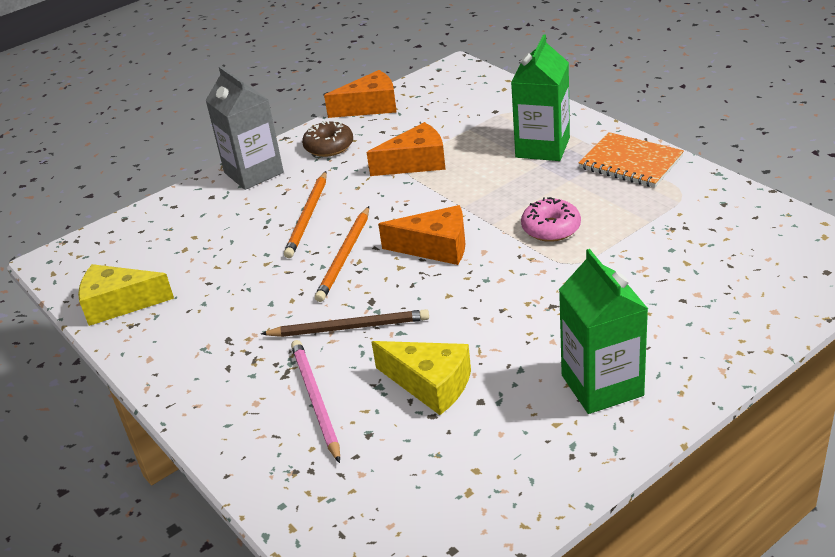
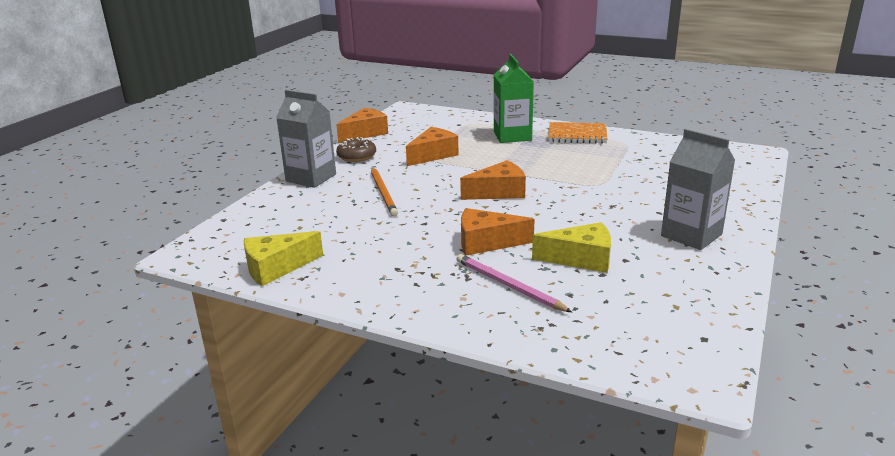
camera: 30 degrees left, 10 degrees down
brown pencil [261,309,429,337] -> orange cheese [461,208,534,256]
orange pencil [315,206,369,302] -> none
pink donut [521,197,581,242] -> none
green carton [559,249,648,414] -> grey carton [661,129,735,250]

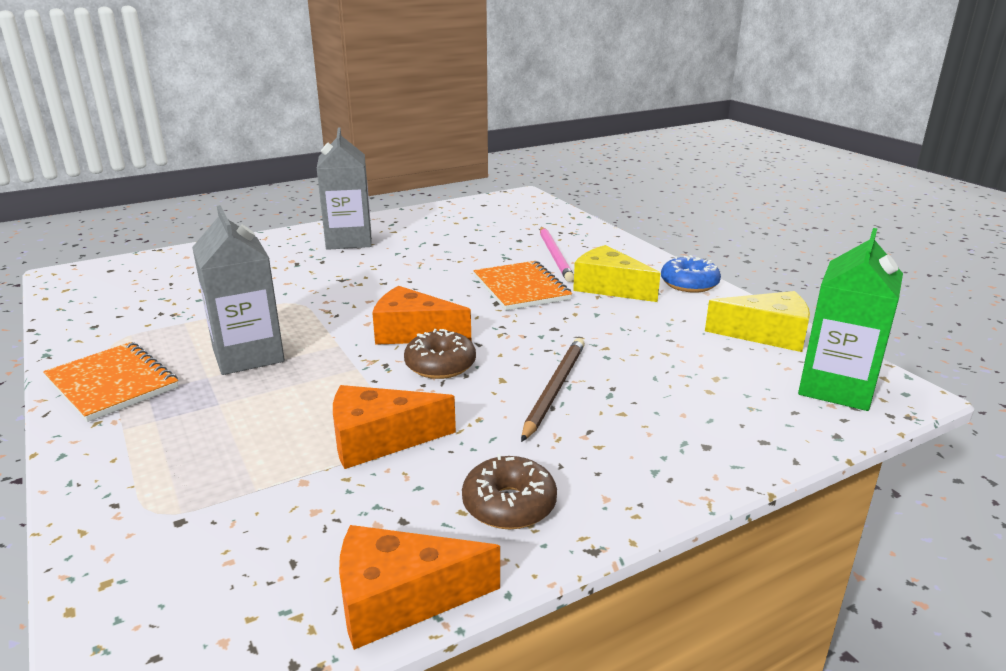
camera: 145 degrees left, 0 degrees up
grey carton [276,90,336,188] -> grey carton moved to [192,205,285,375]
orange pencil [371,167,398,216] -> brown pencil [521,338,585,442]
orange cheese [461,208,534,256] -> orange notebook [474,261,572,311]
green carton [494,54,534,143] -> green carton moved to [798,228,903,411]
yellow cheese [532,222,611,273] -> yellow cheese moved to [573,245,661,302]
none -> brown donut [404,329,476,379]
none -> blue donut [661,255,721,293]

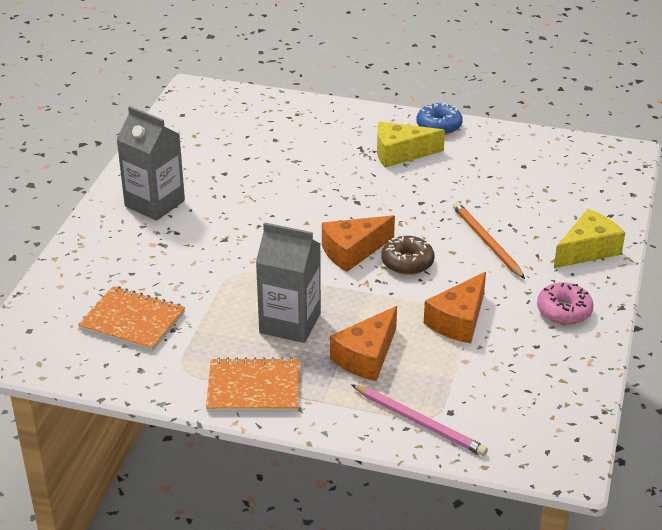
camera: 45 degrees left, 10 degrees up
orange cheese [339,525,500,650] -> orange cheese moved to [330,306,397,381]
brown donut [462,454,557,529] -> pink donut [537,282,593,325]
orange notebook [474,261,572,311] -> orange notebook moved to [78,286,185,351]
brown pencil [521,338,585,442] -> orange pencil [453,202,525,279]
pink pencil [540,227,574,282] -> pink pencil moved to [351,384,488,456]
yellow cheese [705,291,810,352] -> yellow cheese moved to [554,209,625,268]
green carton [798,228,903,411] -> none

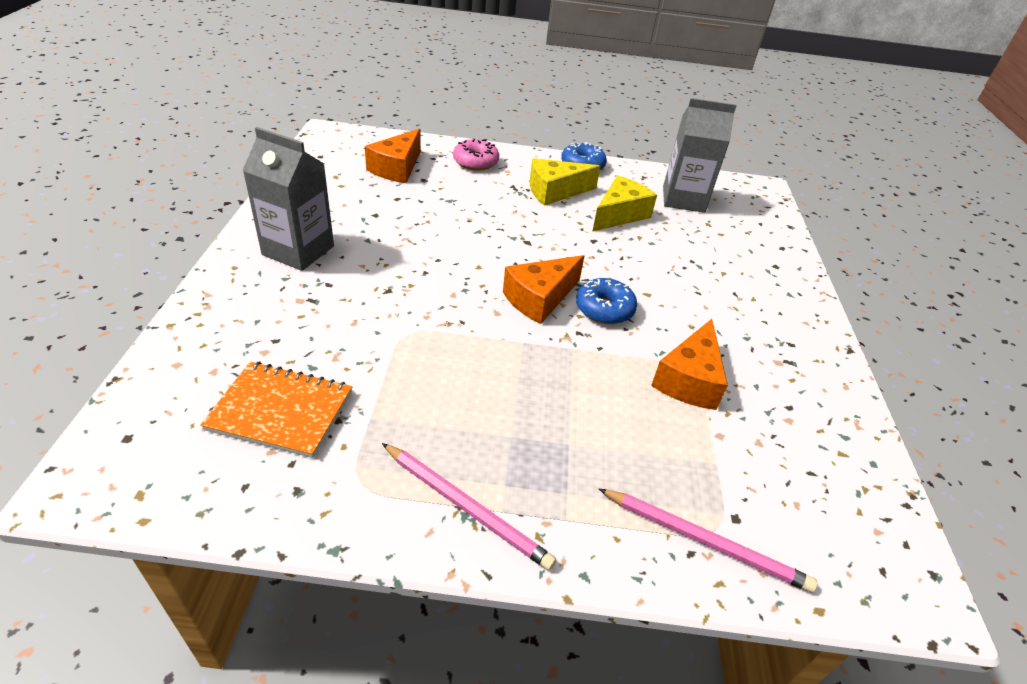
camera: 15 degrees left, 5 degrees up
orange notebook [206,357,299,412] -> pink pencil [382,443,556,570]
grey carton [256,222,321,343] -> grey carton moved to [663,98,737,213]
orange cheese [330,306,397,381] -> orange cheese moved to [365,129,421,183]
brown donut [381,236,435,275] -> blue donut [576,278,637,324]
orange pencil [453,202,525,279] -> none
pink donut [537,282,593,325] -> pink donut moved to [453,139,499,171]
yellow cheese [554,209,625,268] -> yellow cheese moved to [592,176,657,232]

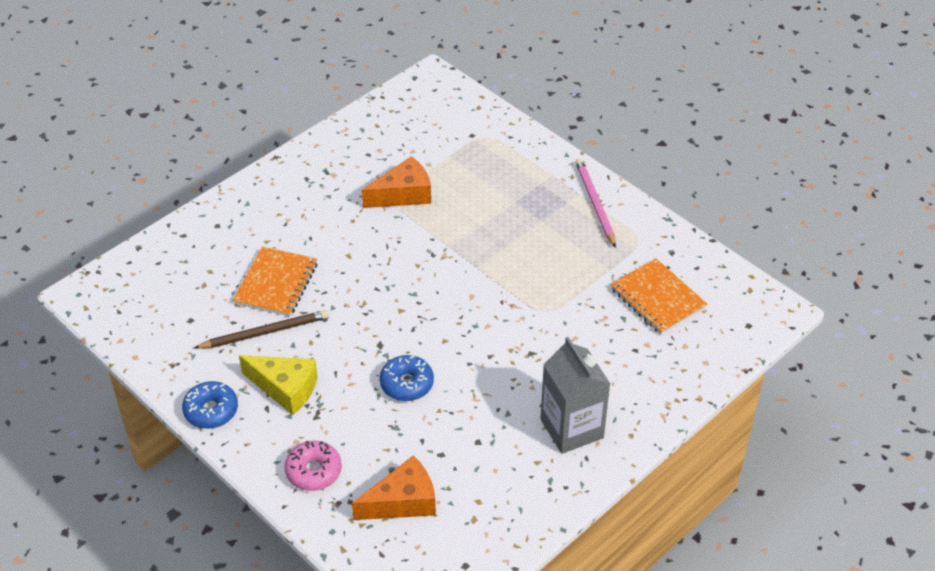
camera: 135 degrees left, 5 degrees up
orange cheese [503,255,584,324] -> none
blue donut [576,278,637,324] -> blue donut moved to [380,355,434,401]
yellow cheese [592,176,657,232] -> brown pencil [194,310,329,349]
pink pencil [599,489,817,593] -> none
grey carton [663,98,737,213] -> none
none -> orange notebook [233,246,318,317]

